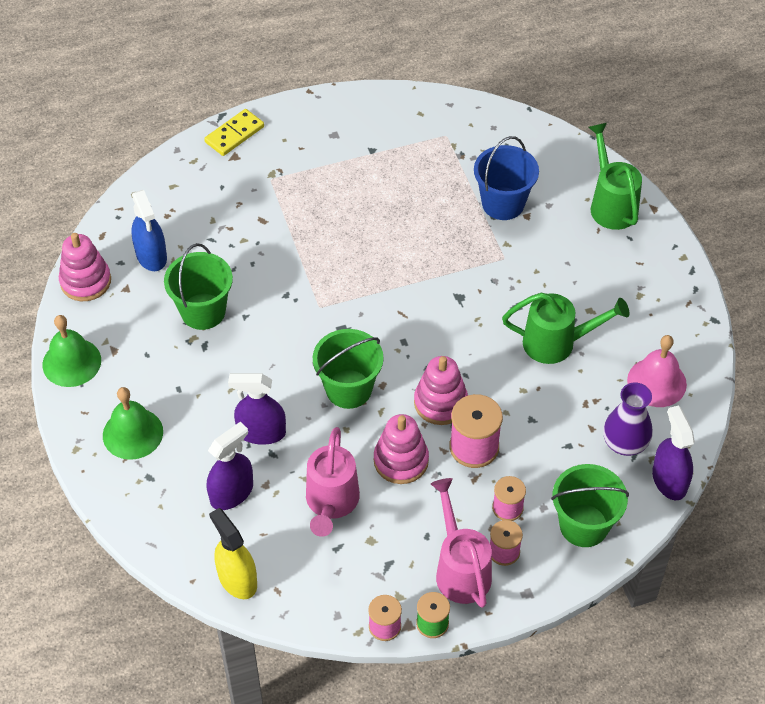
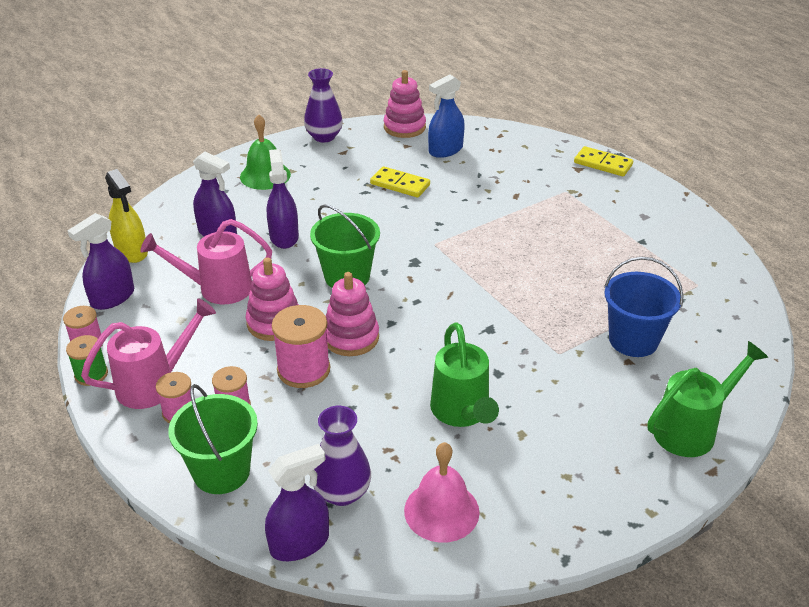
camera: 75 degrees right, 15 degrees down
green bell [43,315,101,387] -> purple vase [304,68,343,142]
green bucket [164,243,233,330] -> yellow domino [370,166,430,198]
yellow spray bottle [209,508,257,599] -> yellow spray bottle turned 105 degrees clockwise [105,169,148,263]
none -> purple spray bottle [67,213,134,310]

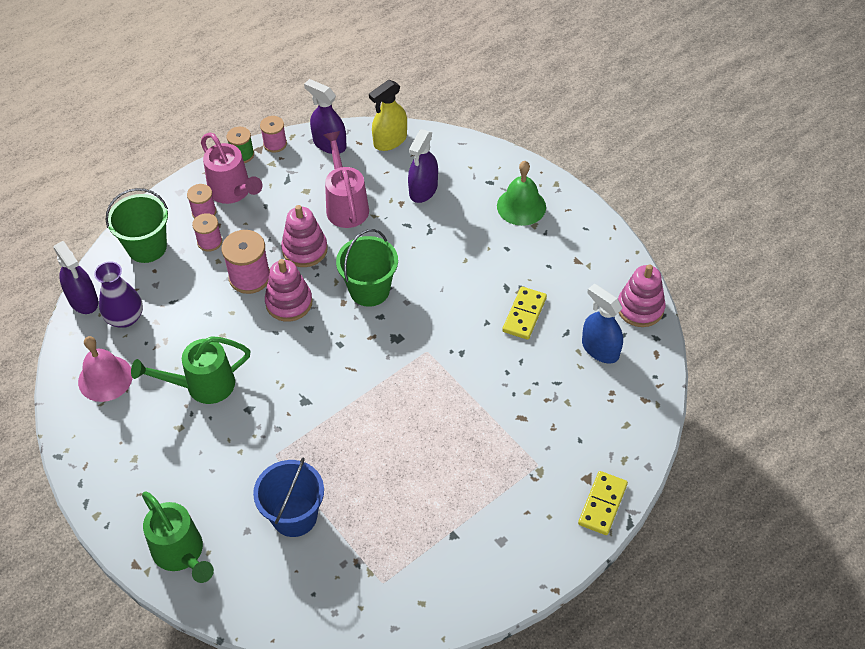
camera: 85 degrees right, 15 degrees up
purple spray bottle [267,149,299,249] -> none
purple vase [304,68,343,142] -> none

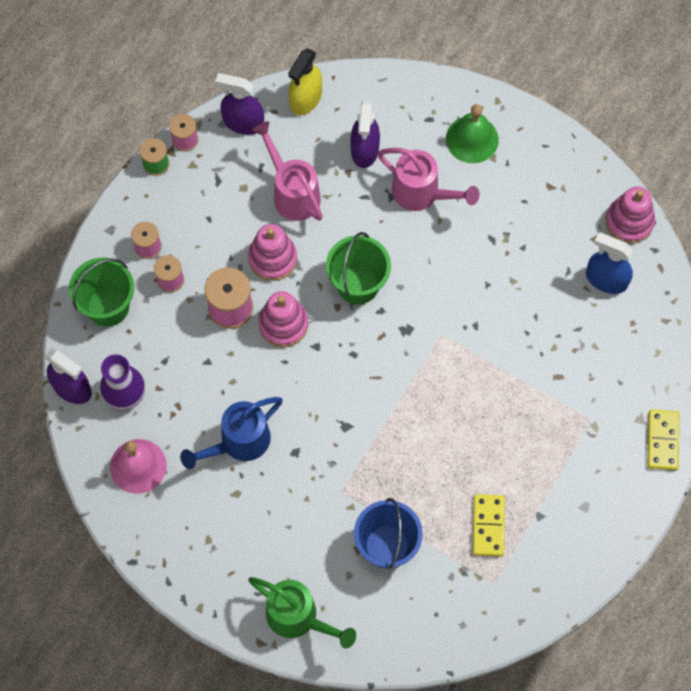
camera: 20 degrees left, 15 degrees up
green watering can [131,336,250,404] -> blue watering can [180,397,283,469]
pink watering can [201,132,263,204] -> pink watering can moved to [378,148,480,211]
yellow domino [502,287,547,340] -> yellow domino moved to [473,494,505,556]

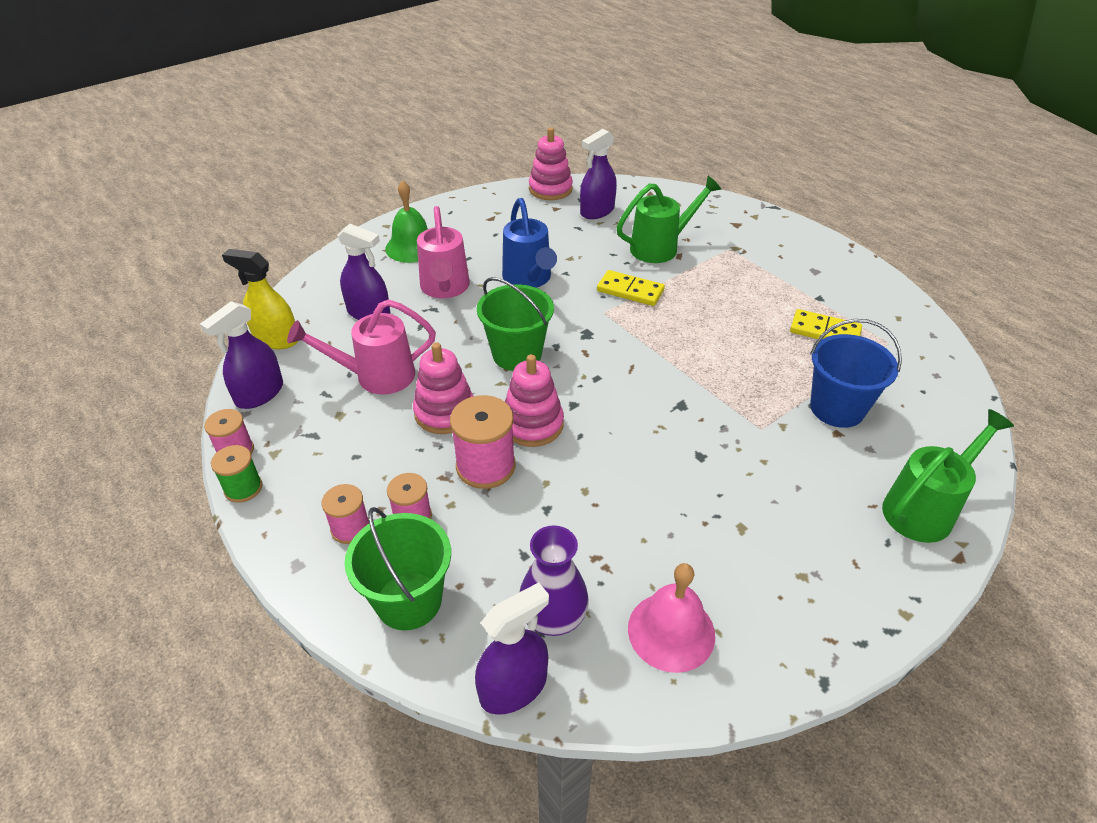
camera: 70 degrees left, 25 degrees down
blue watering can [180,397,283,469] -> blue watering can moved to [502,198,557,288]
yellow spray bottle [288,48,322,115] -> yellow spray bottle turned 150 degrees clockwise [222,249,298,349]
pink watering can [378,148,480,211] -> pink watering can turned 120 degrees clockwise [417,206,470,298]
blue spray bottle [586,233,633,294] -> purple spray bottle [580,129,617,219]
yellow domino [647,409,679,470] -> yellow domino moved to [597,270,665,306]
none -> green watering can [616,176,721,263]

